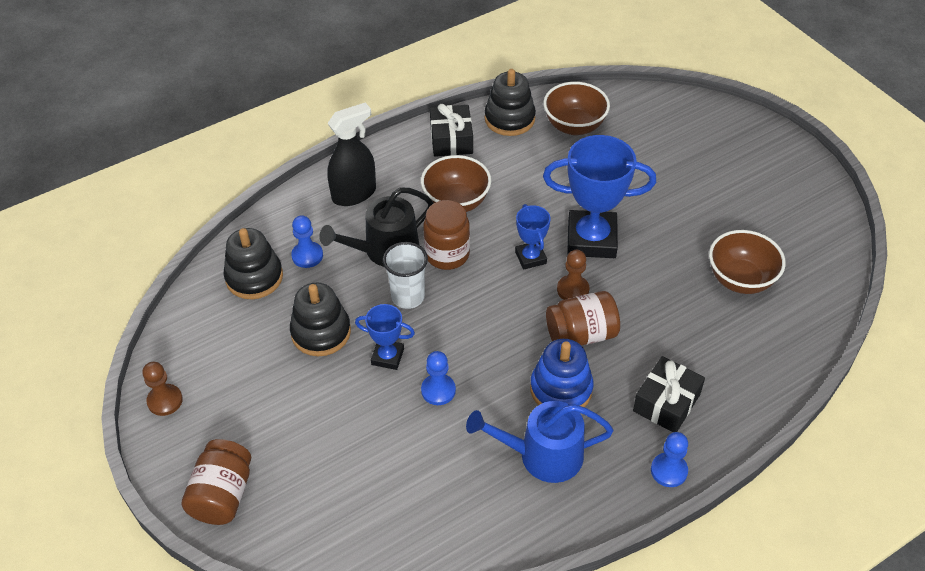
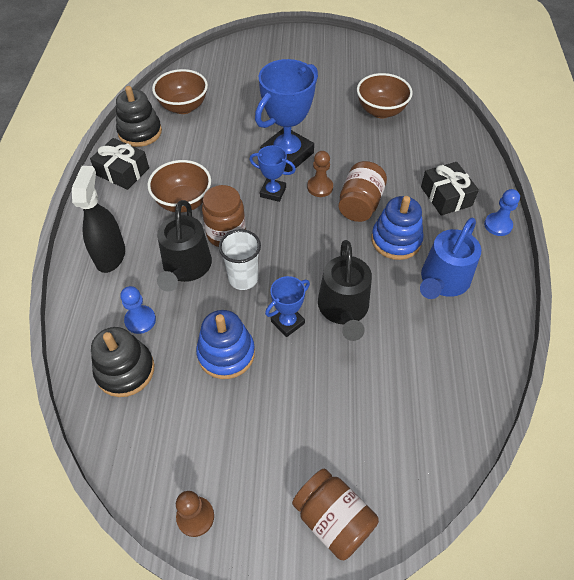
camera: 55 degrees left, 5 degrees up
black stacking toy [290,283,351,356] -> blue stacking toy [196,310,255,379]
blue pawn [421,351,456,405] -> black watering can [318,240,372,341]

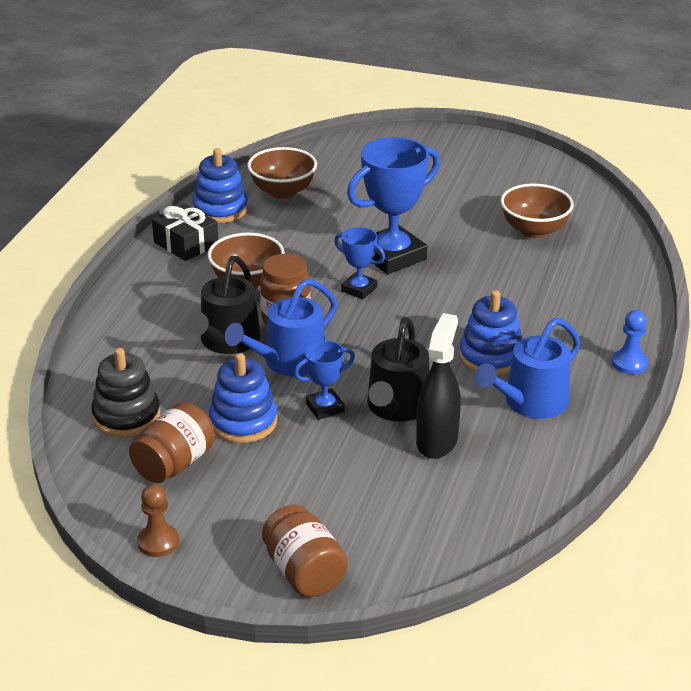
camera: 15 degrees right, 20 degrees down
black spray bottle [72,166,125,273] -> black spray bottle moved to [416,313,461,459]
black stacking toy [116,86,162,147] -> blue stacking toy [192,148,248,223]
blue pawn [121,286,156,334] -> none
white cup [219,229,261,290] -> blue watering can [225,279,337,377]
brown pawn [307,151,333,197] -> none
brown jar [338,161,387,222] -> brown jar moved to [129,402,215,483]
black gift [421,162,479,216] -> none

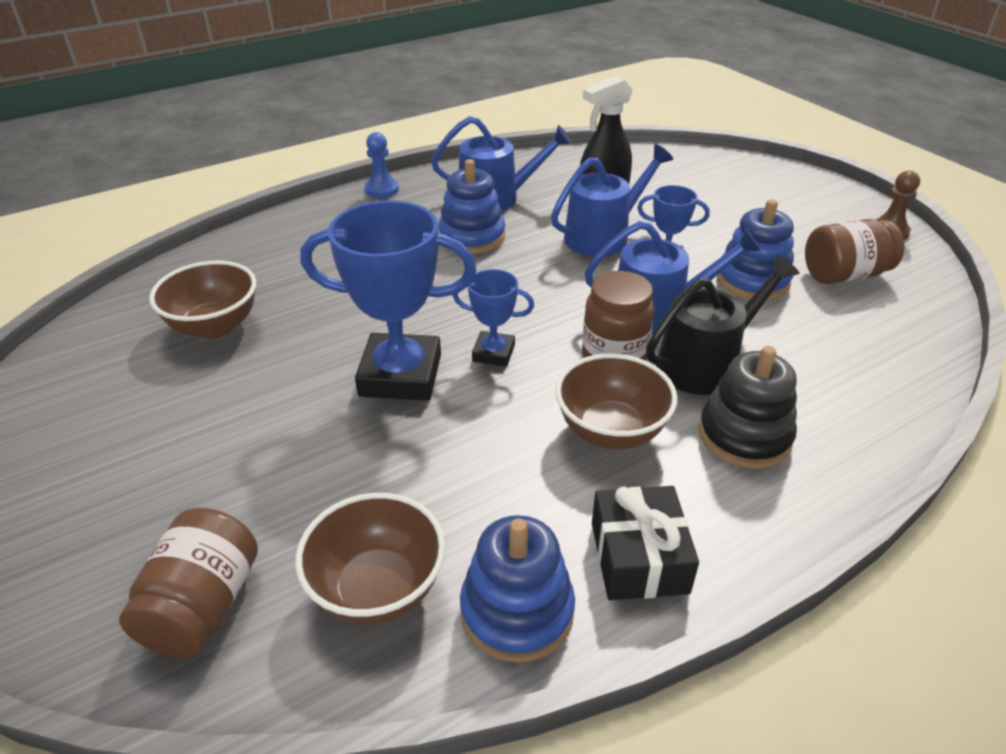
camera: 140 degrees left, 5 degrees up
black stacking toy [91,348,160,437] -> black stacking toy moved to [699,346,797,469]
brown jar [262,504,348,597] -> brown jar moved to [119,508,258,658]
blue trophy [334,227,385,299] -> blue trophy turned 60 degrees counterclockwise [453,269,534,367]
black watering can [367,317,429,422] -> blue watering can [551,144,673,257]

